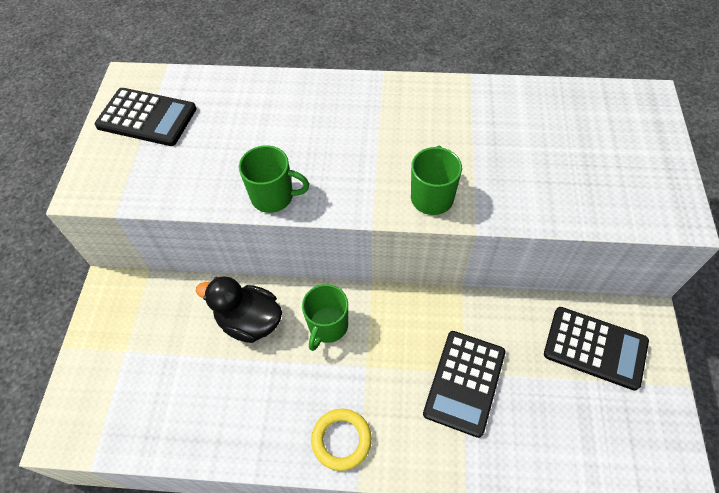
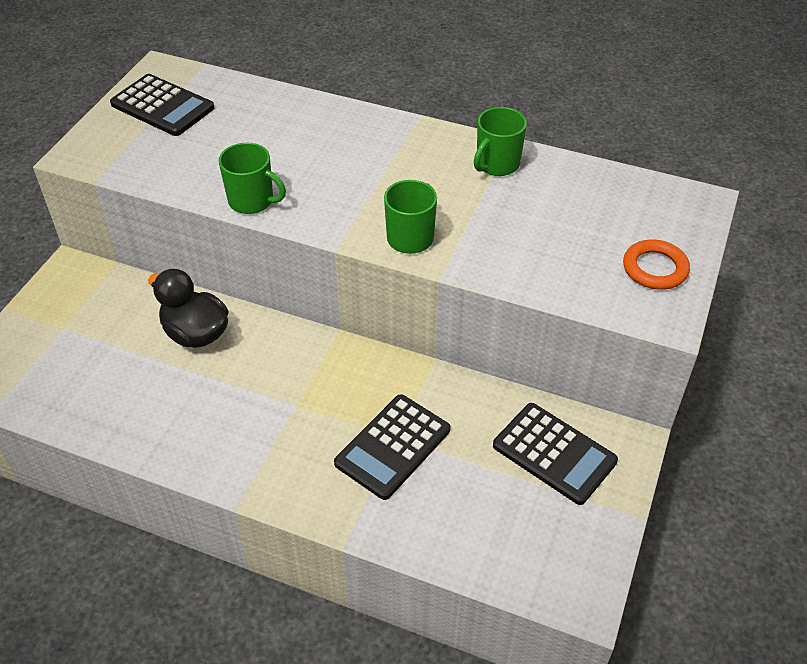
camera: 15 degrees right, 10 degrees down
green mug [302,284,348,351] -> green mug moved to [474,107,527,176]
yellow ring [311,409,372,471] -> none
none -> orange ring [623,239,690,290]

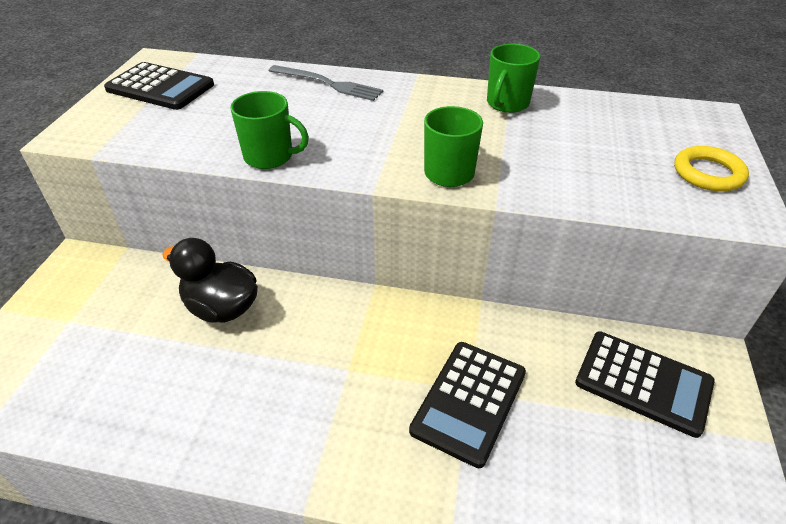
camera: 10 degrees left, 5 degrees down
orange ring [623,239,690,290] -> yellow ring [674,146,749,191]
none -> grey fork [269,65,383,101]

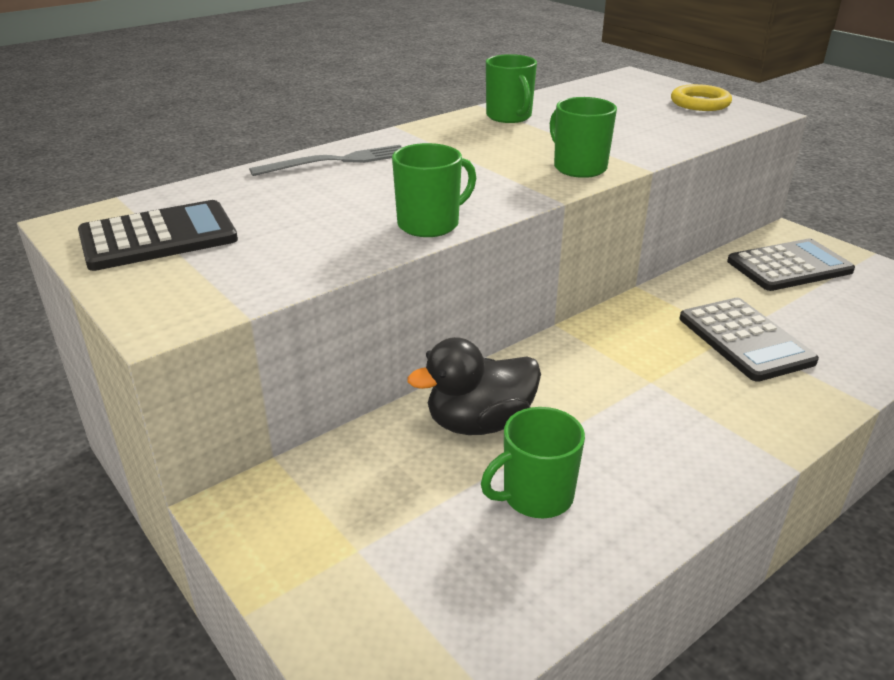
camera: 50 degrees left, 10 degrees down
none -> green mug [481,407,585,518]

